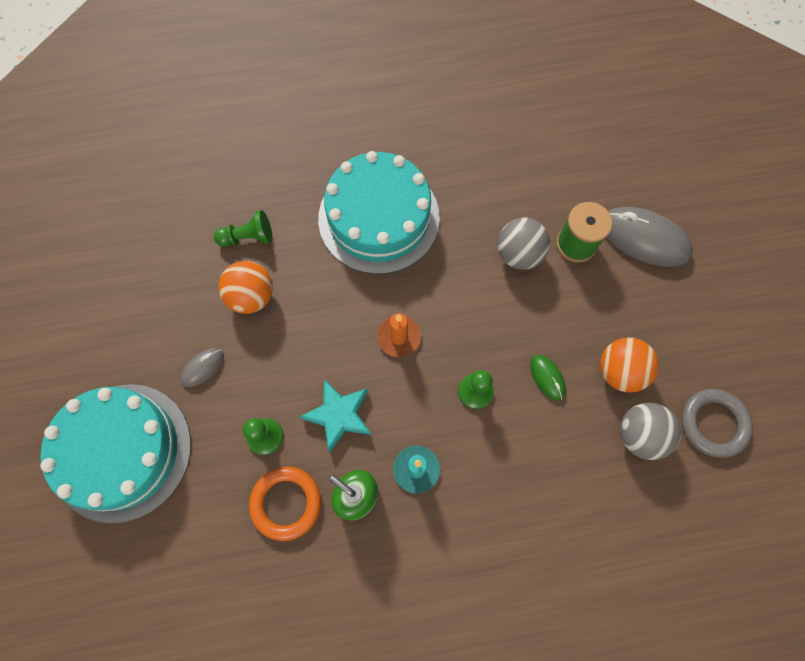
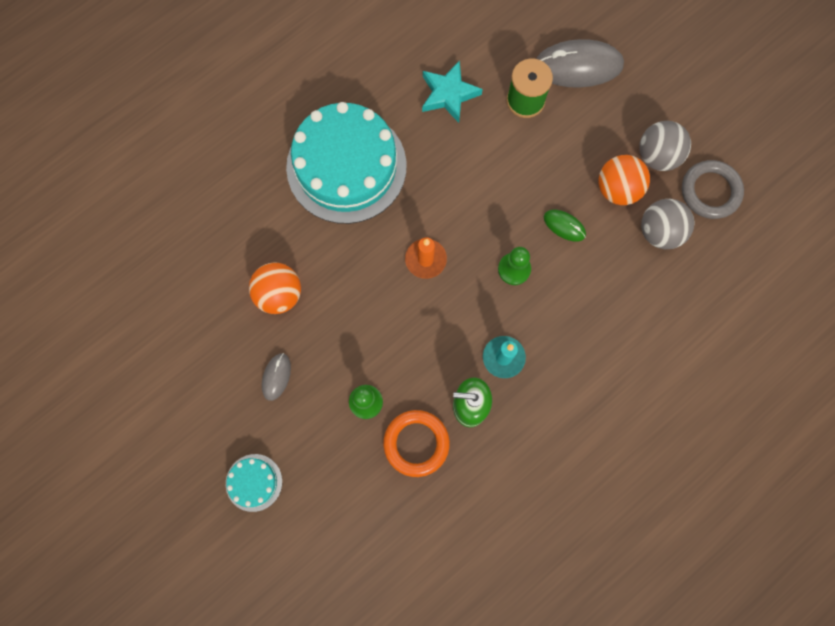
camera: 30 degrees left, 5 degrees up
turquoise cake [40,384,191,523] -> turquoise cake [226,454,282,512], size x0.43
green pawn [214,210,272,247] -> none
turquoise star [300,379,371,452] -> turquoise star moved to [422,60,483,123]
grey ball [497,217,550,270] -> grey ball moved to [639,121,691,171]

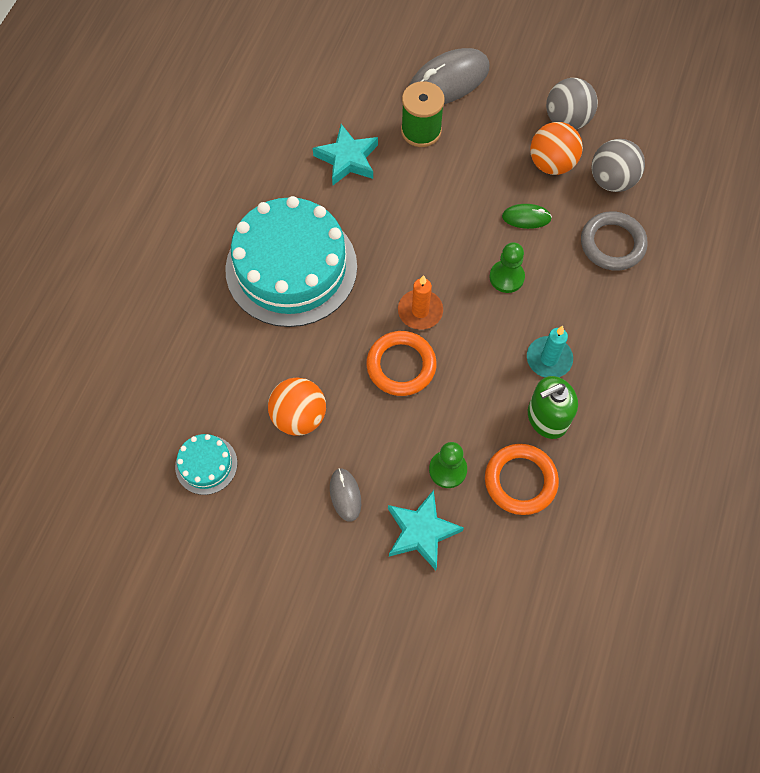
camera: 30 degrees left, 10 degrees down
turquoise cake [226,454,282,512] -> turquoise cake moved to [175,434,238,495]
grey ring [682,160,744,219] -> grey ring moved to [581,211,648,271]
none -> orange ring [366,331,437,396]
none -> turquoise star [388,490,464,570]

